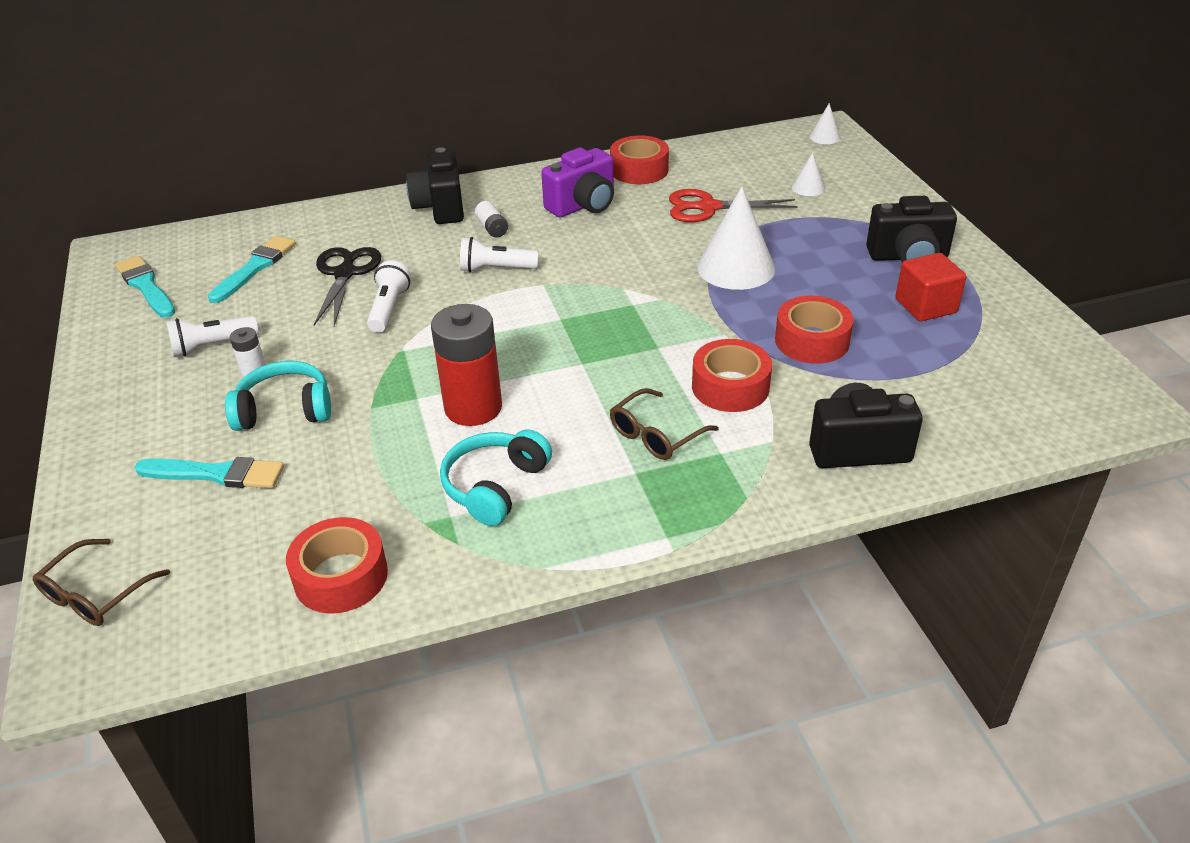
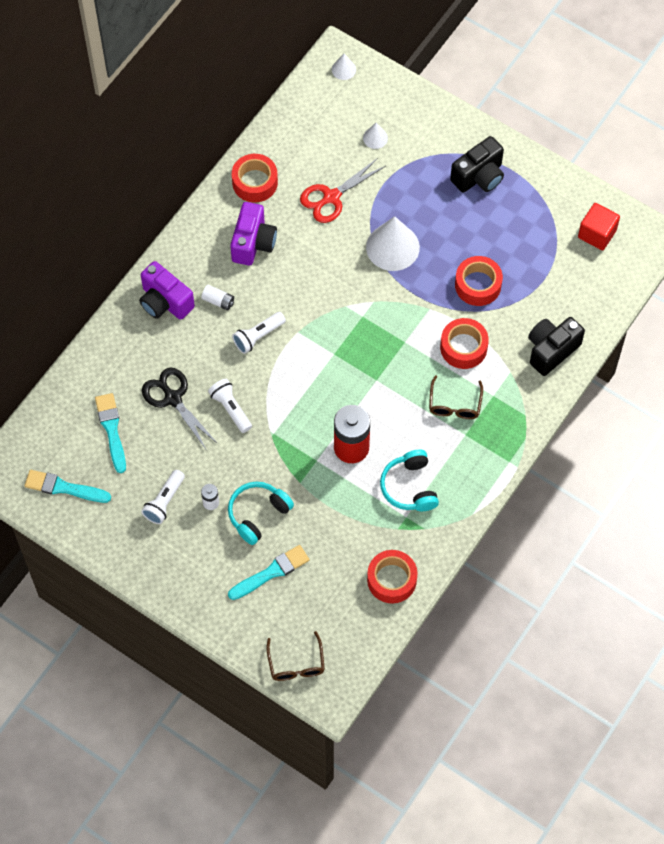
camera: 40 degrees left, 25 degrees up
black camera [406,147,464,224] -> purple camera [139,261,195,320]
red cube [895,253,966,321] -> red cube moved to [578,203,620,250]

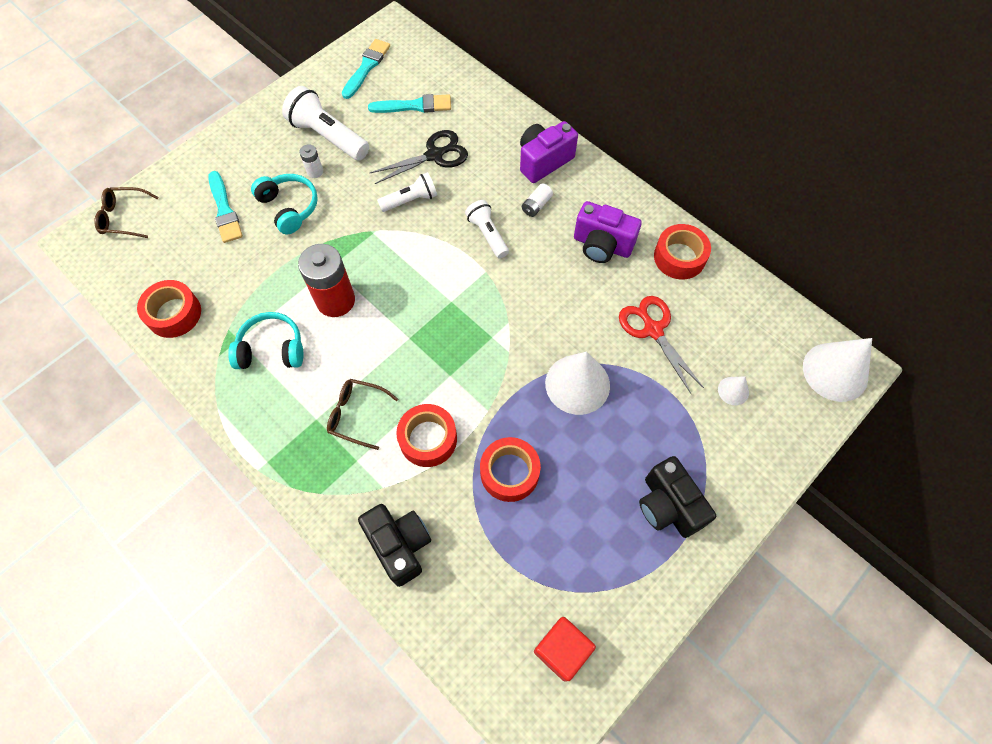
camera: 100 degrees right, 0 degrees up
white flashlight [141,470,185,524] -> white flashlight [282,86,369,160], size x1.62
white cone [332,54,356,80] -> white cone [803,338,872,402], size x2.10

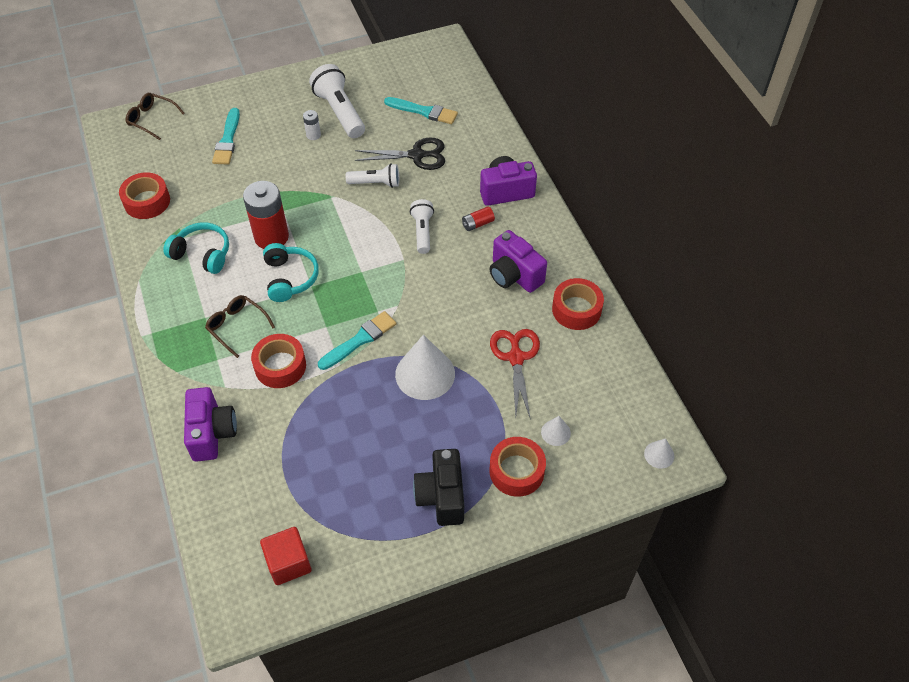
camera: 25 degrees right, 10 degrees down
turquoise headphones [251,174,318,234] -> turquoise headphones moved to [263,243,319,302]
turquoise brush [342,39,390,99] -> turquoise brush moved to [318,311,397,370]
black camera [358,504,431,587] -> purple camera [184,387,237,462]
red tape [480,437,541,502] -> red tape moved to [490,437,546,497]
white battery [522,183,553,217] -> red battery [462,206,495,231]
white cone [803,338,872,402] -> white cone [644,438,674,469], size x0.48

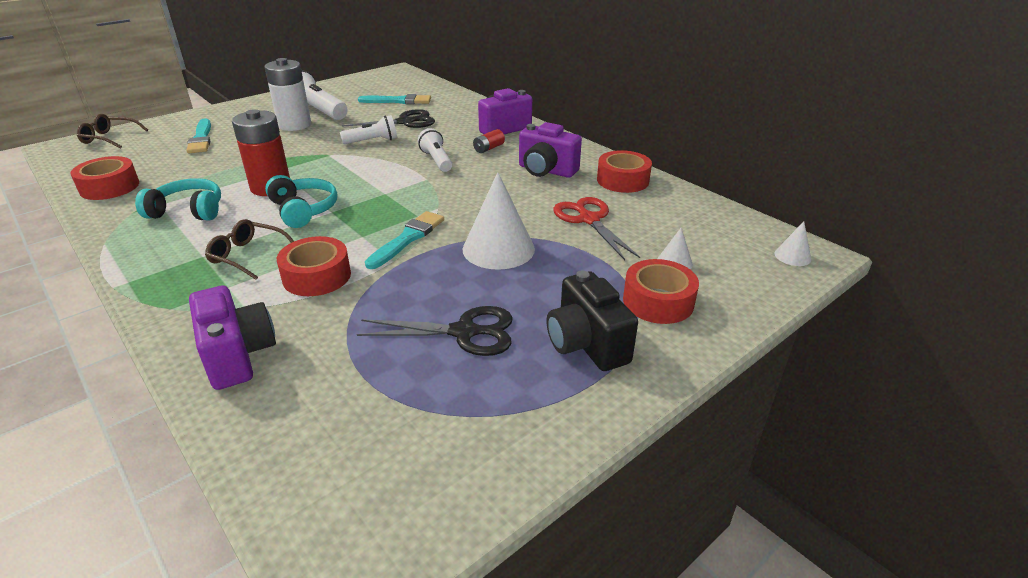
camera: 20 degrees left, 20 degrees down
red cube [260,527,312,585] -> none
white battery [303,110,321,140] -> white battery [265,58,311,131], size x2.17
none -> black scissors [357,306,513,356]

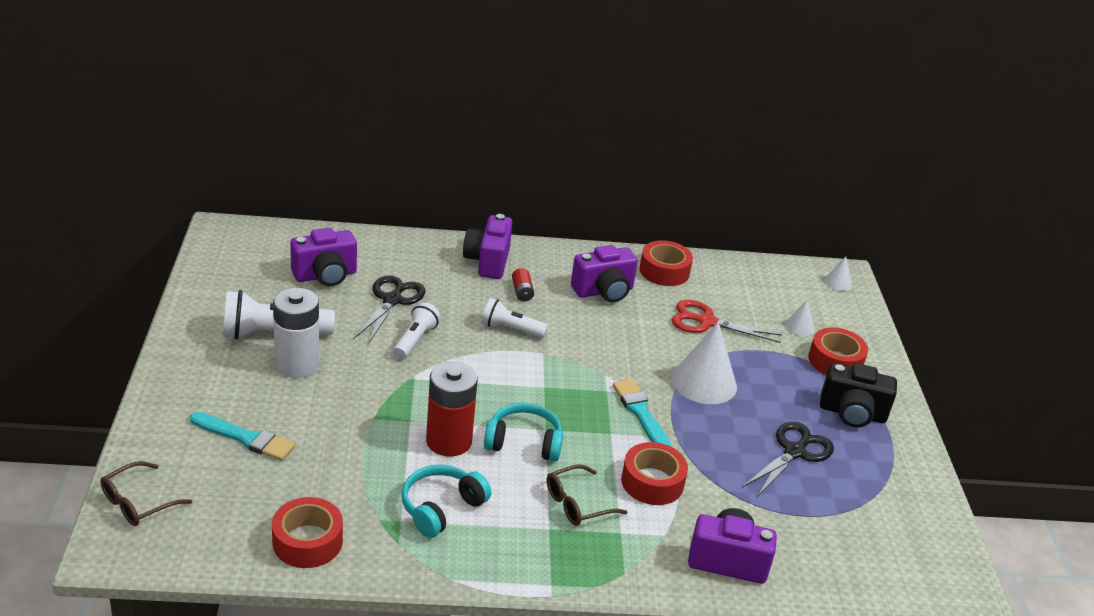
camera: 55 degrees left, 0 degrees up
turquoise brush [358,94,431,104] -> purple camera [290,228,357,286]

